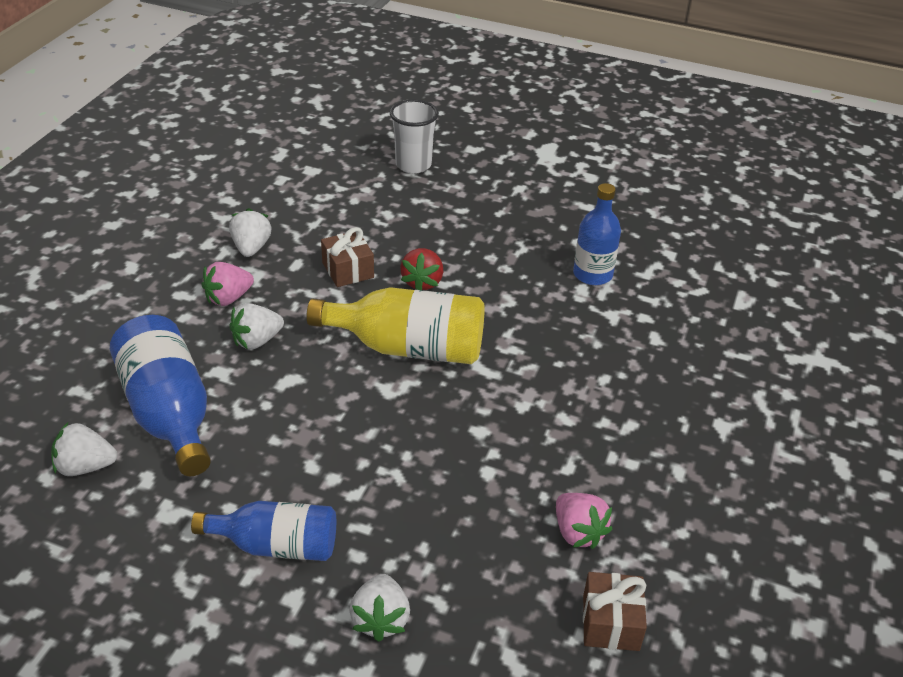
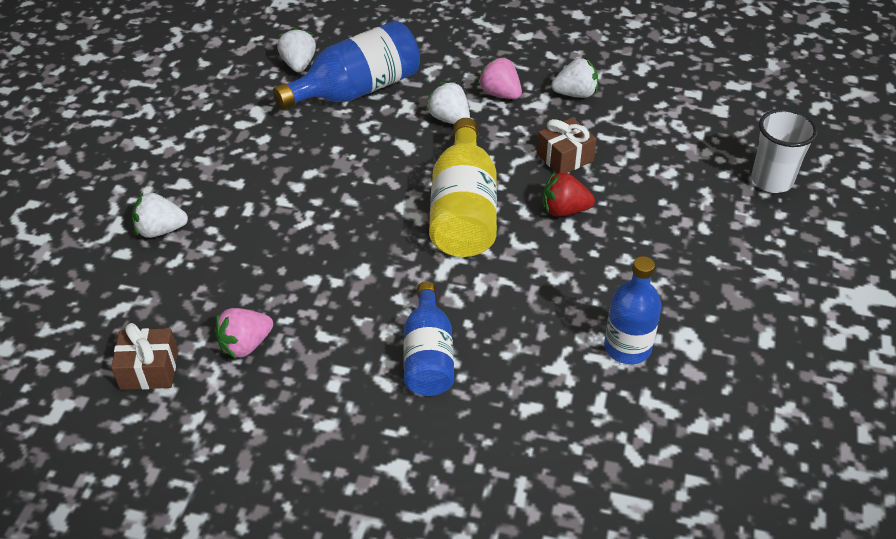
camera: 85 degrees right, 5 degrees up
blue bottle [191,501,336,561] -> blue bottle moved to [403,281,454,396]

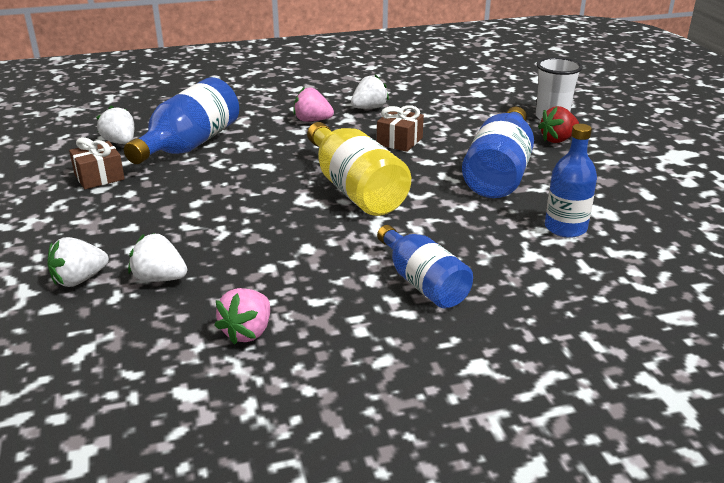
camera: 30 degrees left, 15 degrees down
brown gift [111,323,178,390] -> brown gift moved to [69,137,125,189]
white strawberry [426,82,470,124] -> white strawberry moved to [128,233,187,282]
red strawberry [543,172,595,216] -> red strawberry moved to [538,106,580,143]
none -> blue bottle [462,107,534,198]

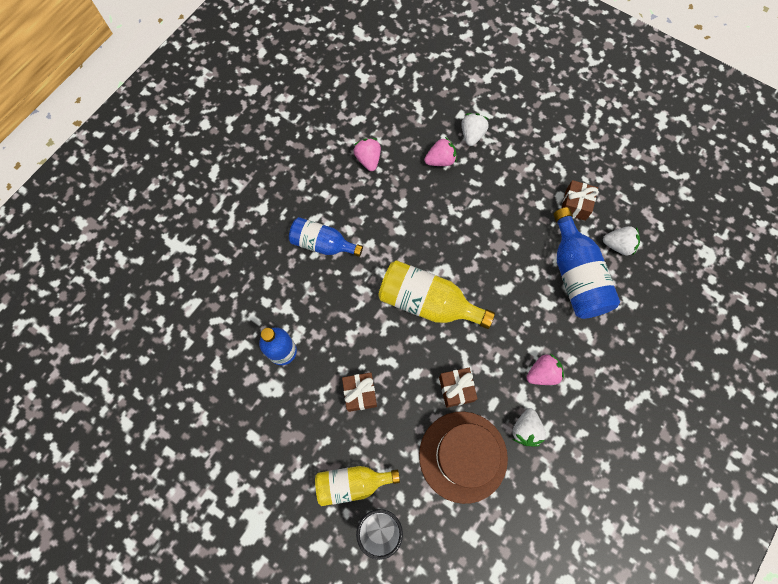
camera: 140 degrees right, 40 degrees up
white strawberry [128,233,187,282] -> pink strawberry [424,137,457,166]
blue bottle [462,107,534,198] -> brown gift [342,373,377,412]
red strawberry [538,106,580,143] -> yellow bottle [315,466,400,506]
none -> brown hat [419,412,508,504]

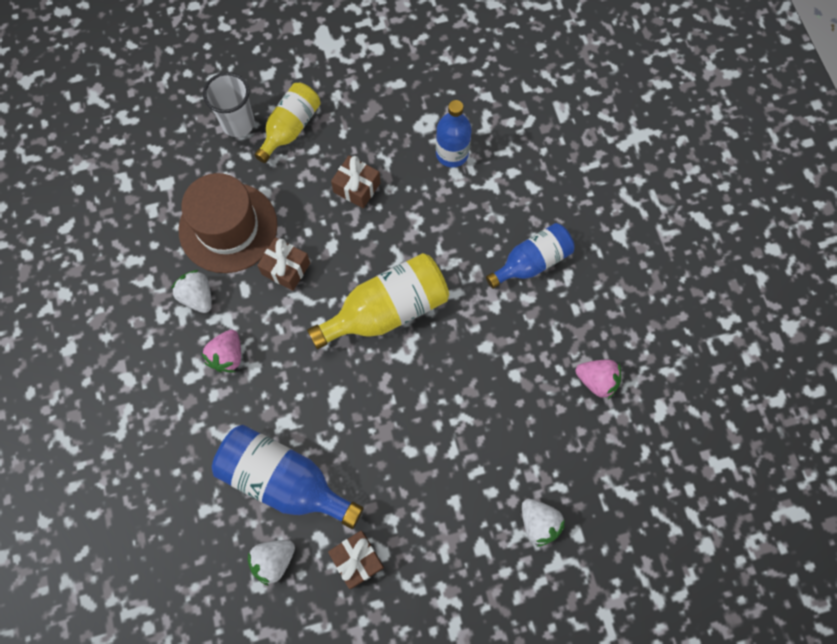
camera: 130 degrees right, 0 degrees up
pink strawberry [424,137,457,166] -> none

